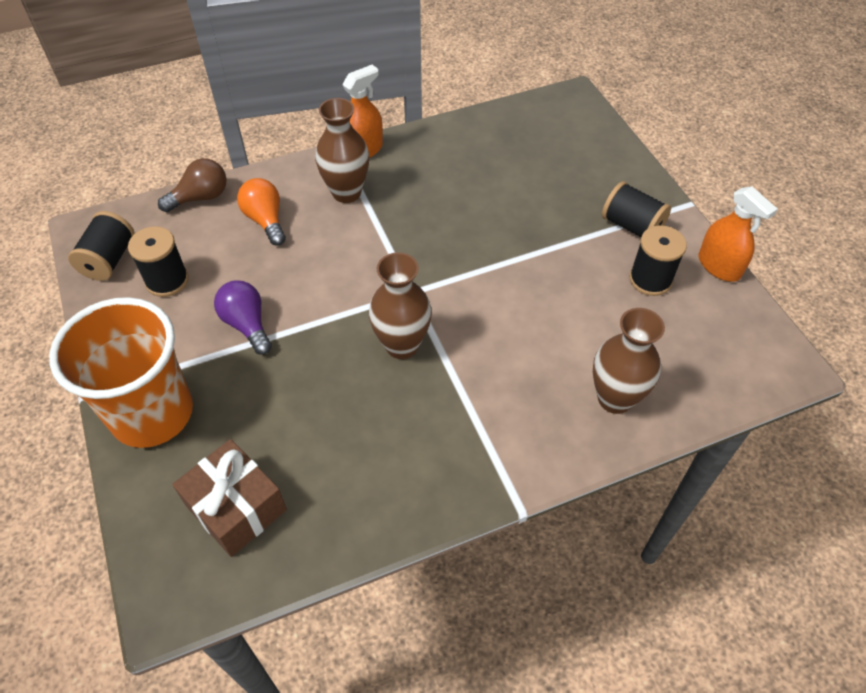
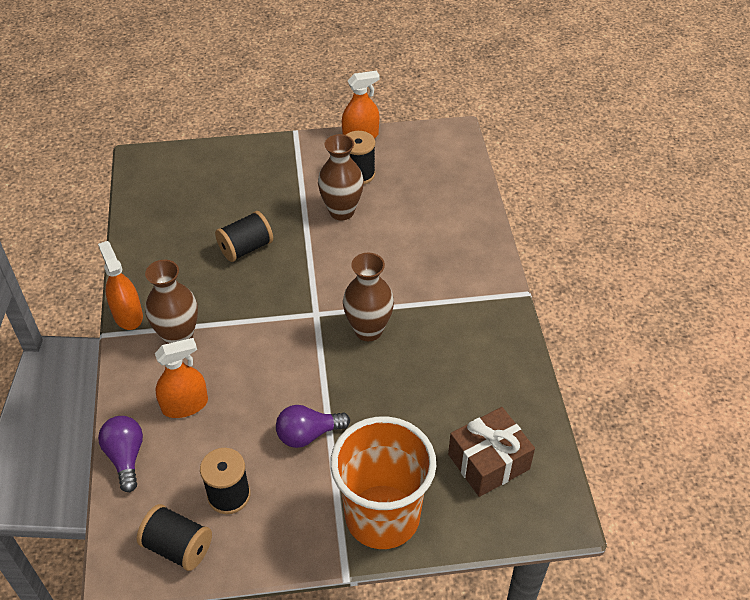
camera: 75 degrees left, 5 degrees down
brown light bulb [158,158,227,212] -> purple light bulb [98,416,143,492]
orange light bulb [237,178,286,246] -> orange spray bottle [155,338,208,418]
brown vase [593,308,665,414] -> brown vase moved to [318,134,364,220]
black spool [602,181,671,237] -> black spool moved to [215,211,273,262]

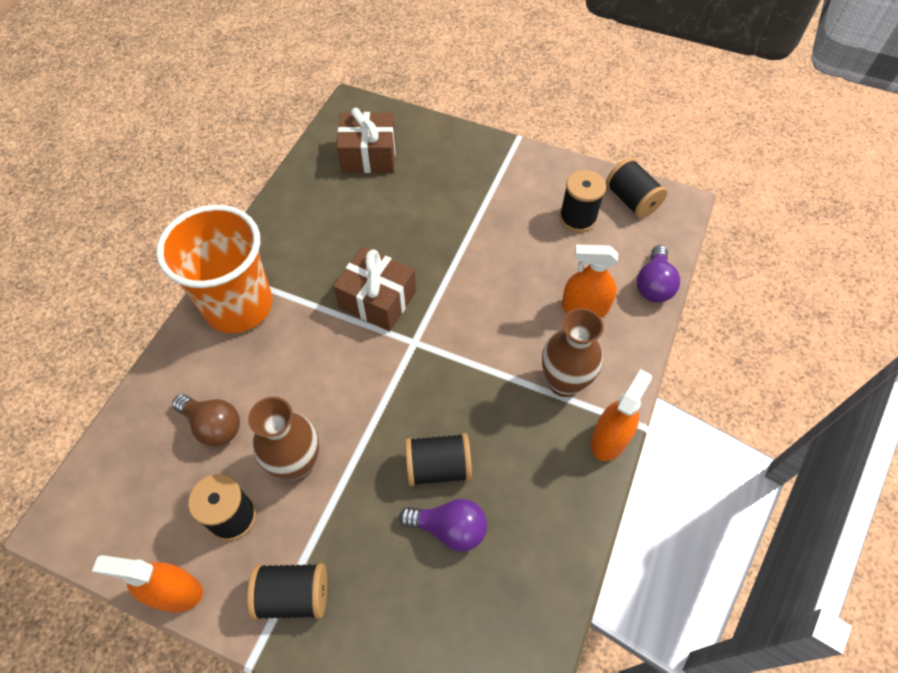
camera: 150 degrees left, 10 degrees up
orange spray bottle [98,241,143,330] -> orange spray bottle turned 150 degrees counterclockwise [591,369,652,461]
purple light bulb [276,405,350,448] -> purple light bulb moved to [399,499,487,552]
orange cup [330,416,436,549] -> orange cup moved to [156,205,273,333]
brown vase [343,253,394,341] -> brown gift [333,247,416,331]
none -> brown light bulb [172,394,240,447]
none -> black spool [247,563,327,620]

